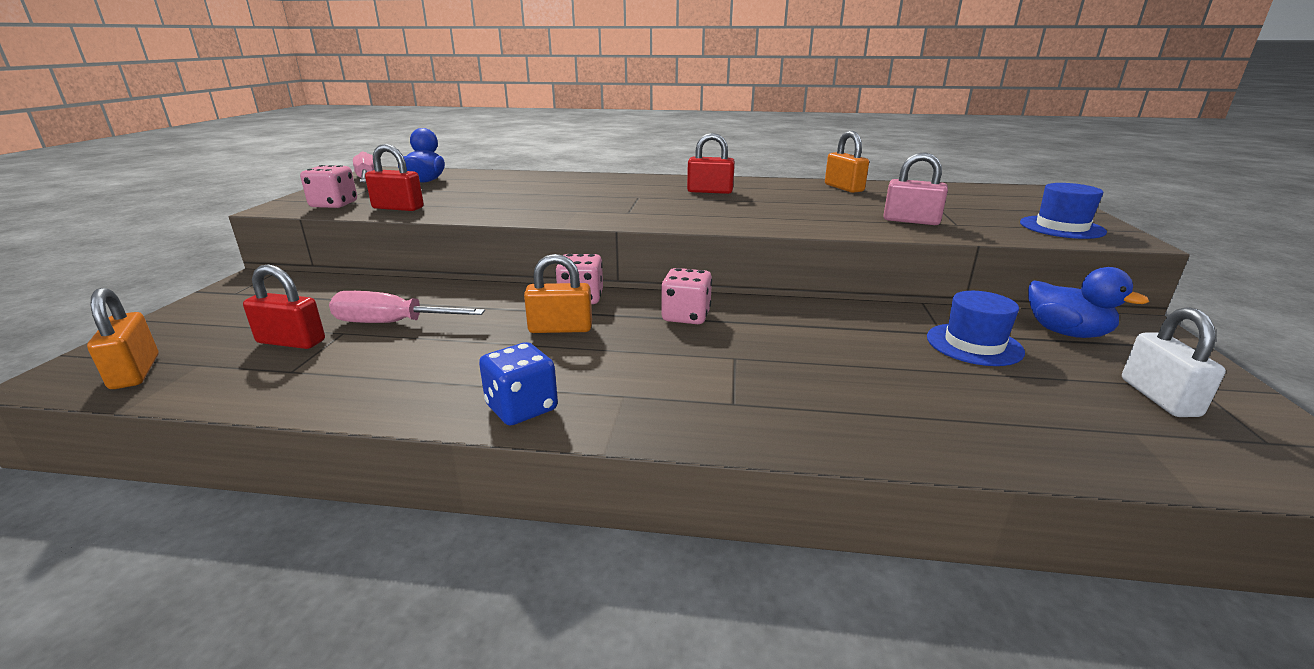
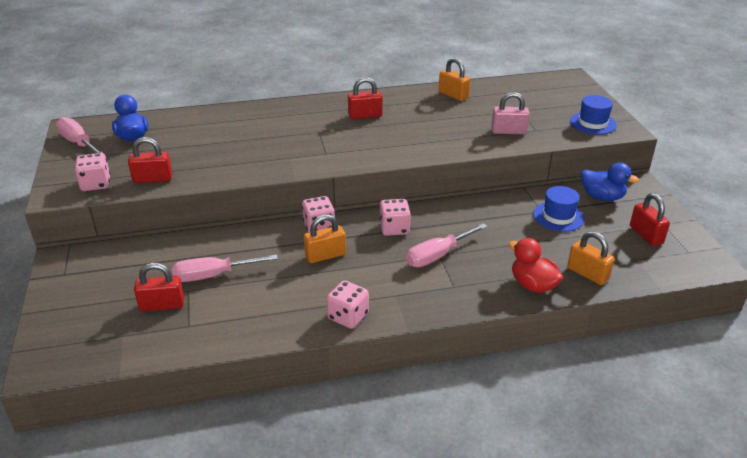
camera: 20 degrees left, 10 degrees up
orange padlock [87,288,159,389] -> orange padlock moved to [567,231,615,285]
blue dice [479,342,558,425] -> pink dice [327,280,369,329]
white padlock [1122,307,1226,417] -> red padlock [630,193,670,246]
none -> pink screwdriver [406,223,488,267]
none -> red duck [509,238,563,293]

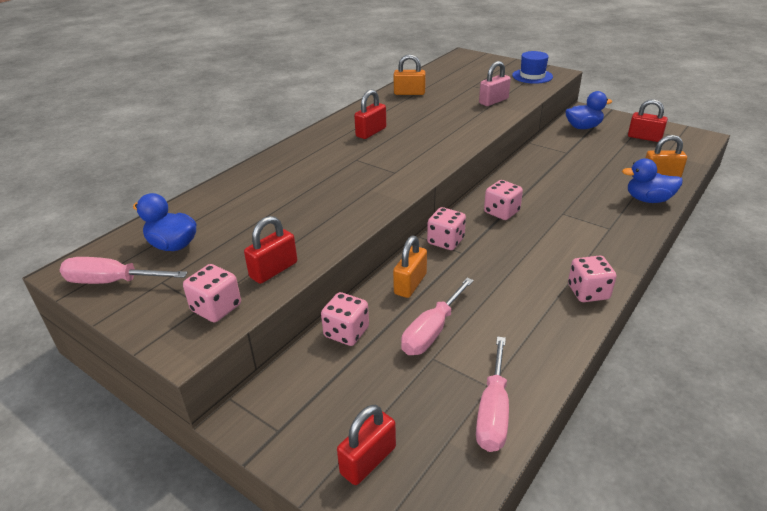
camera: 40 degrees left, 0 degrees up
red padlock [134,263,184,311] -> red padlock moved to [337,405,396,485]
orange padlock [304,214,346,263] -> orange padlock moved to [393,236,427,298]
pink screwdriver [406,223,488,267] -> pink screwdriver moved to [476,336,509,452]
red duck [509,238,563,293] -> blue duck [622,158,683,203]
blue hat [533,186,584,232] -> none
none -> pink dice [321,292,369,346]

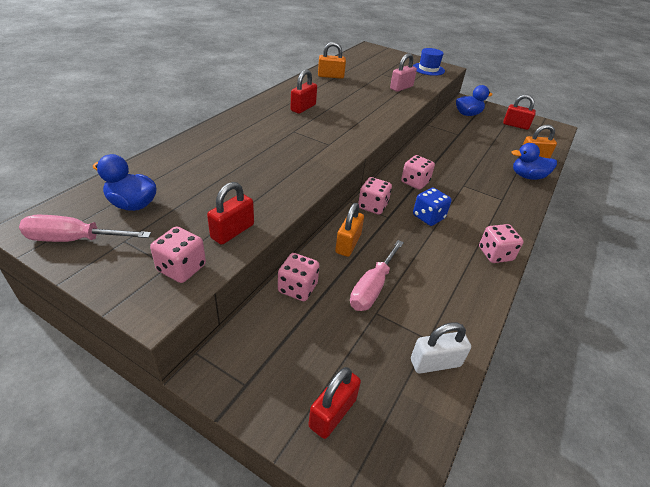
camera: 10 degrees left, 5 degrees up
pink screwdriver [476,336,509,452] -> white padlock [411,322,471,374]
none -> blue dice [413,188,452,226]

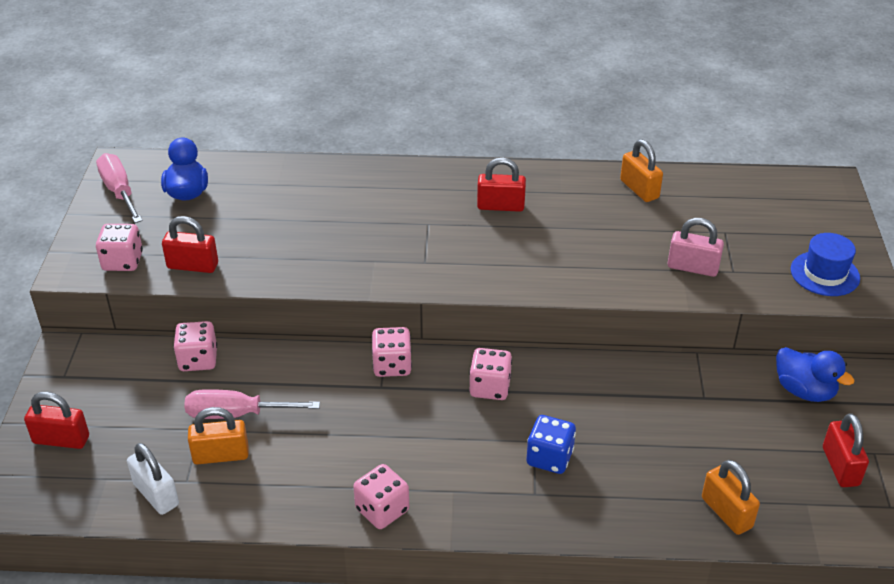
camera: 65 degrees right, 0 degrees up
orange padlock [335,203,364,257] -> orange padlock moved to [188,407,249,465]
blue dice [413,188,452,226] -> blue dice moved to [527,415,576,474]
blue duck [512,143,557,180] -> none

